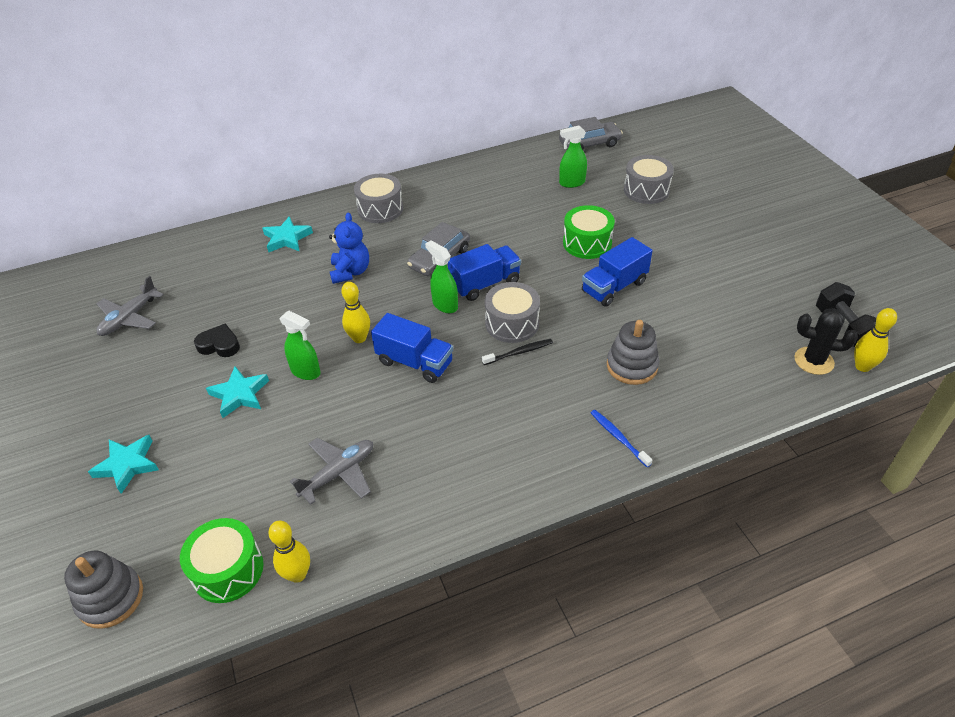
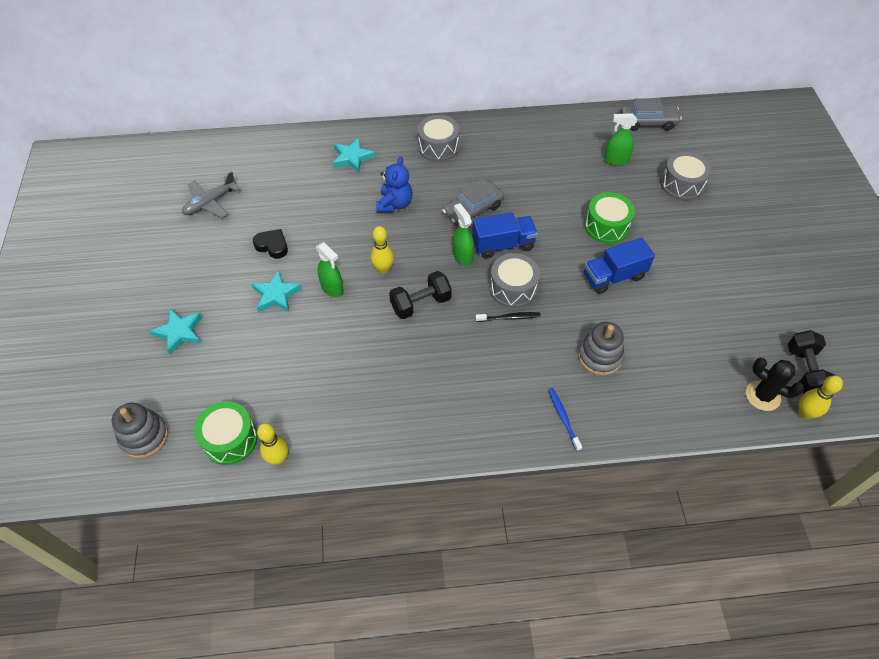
camera: 15 degrees right, 10 degrees up
grey plane [290,438,373,505] -> none
blue truck [371,313,453,383] -> black dumbbell [389,271,452,319]

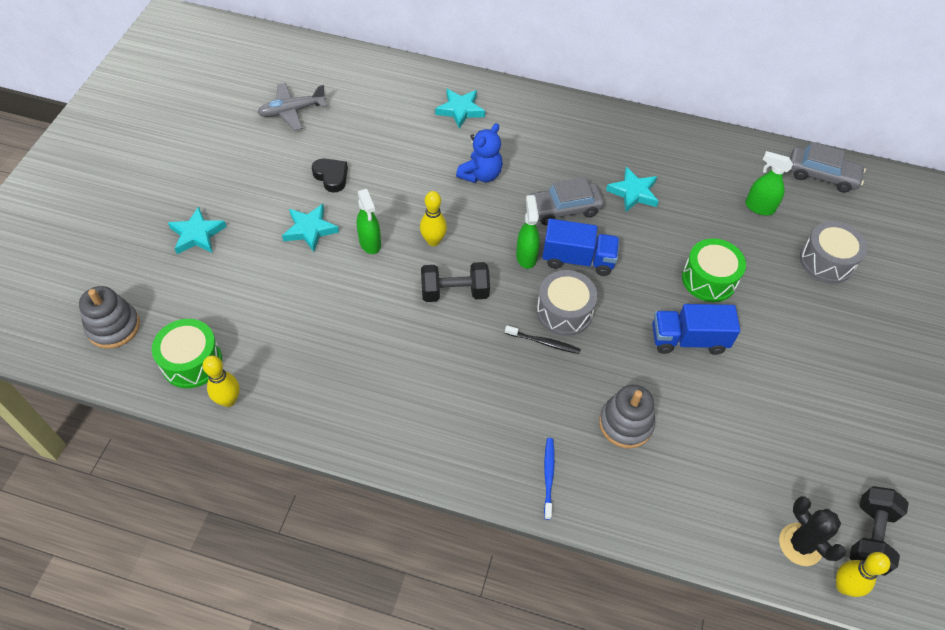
camera: 20 degrees right, 0 degrees up
grey drum [418,115,459,162] -> none
none -> turquoise star [606,167,659,212]

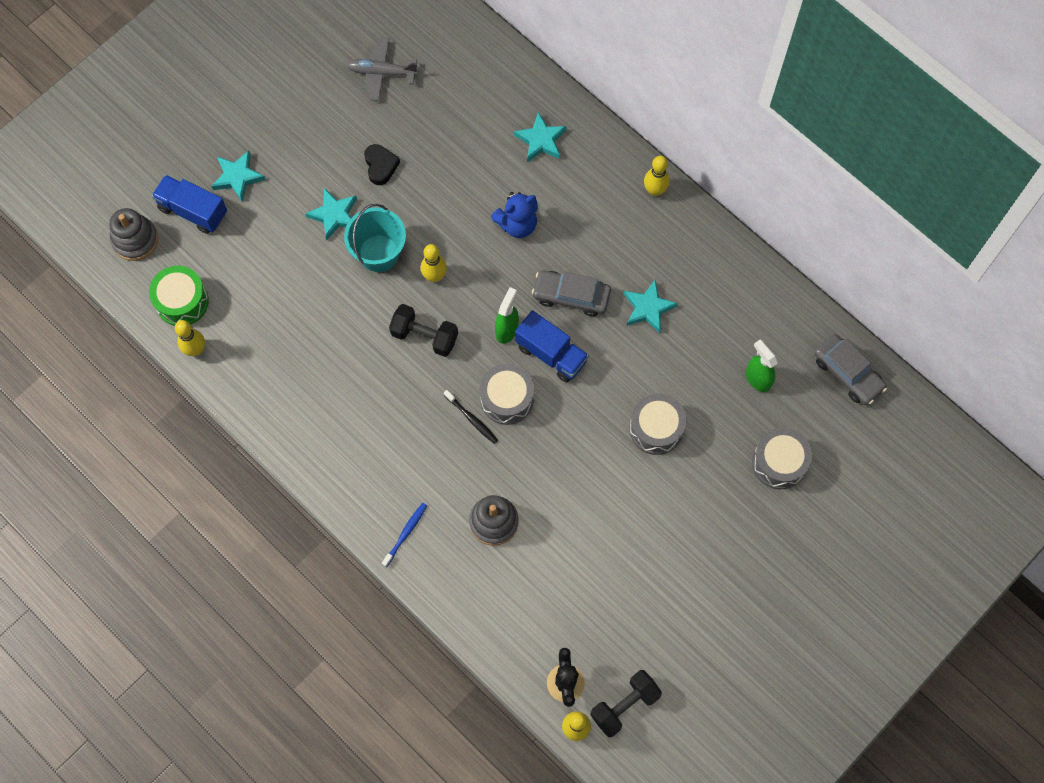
camera: 30 degrees right, 15 degrees up
green spray bottle [357,189,381,254] -> turquoise bucket [344,204,406,272]
blue truck [652,304,740,355] -> blue truck moved to [152,175,227,234]
green drum [682,239,746,302] -> grey drum [629,394,686,455]
none -> yellow bowling pin [644,156,670,196]

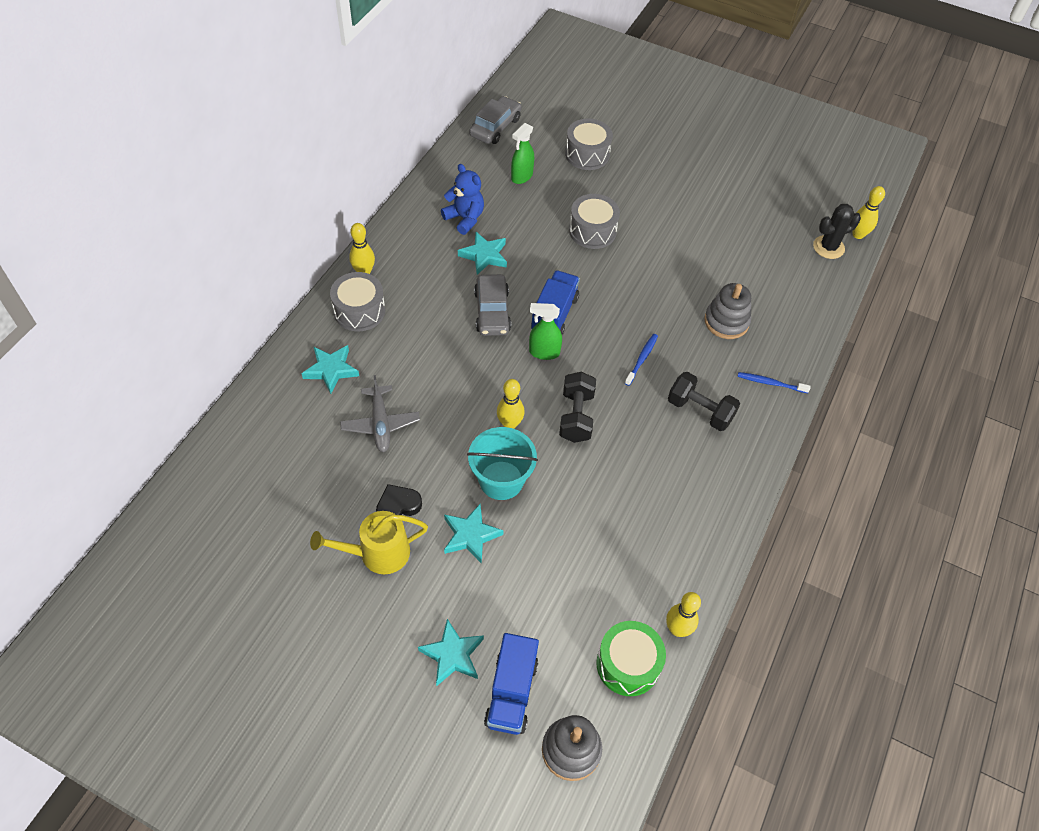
camera: 110 degrees left, 15 degrees down
grey plane [346,37,418,101] -> grey plane moved to [340,375,420,452]
black toothbrush [444,390,498,444] -> blue toothbrush [625,334,658,386]
grey drum [479,364,534,425] -> grey drum moved to [330,272,385,331]
blue teddy bear [491,192,538,238] -> blue teddy bear moved to [441,164,484,235]
black dumbbell [590,670,662,737] -> black dumbbell moved to [668,372,740,431]
none -> yellow watering can [310,511,428,574]

